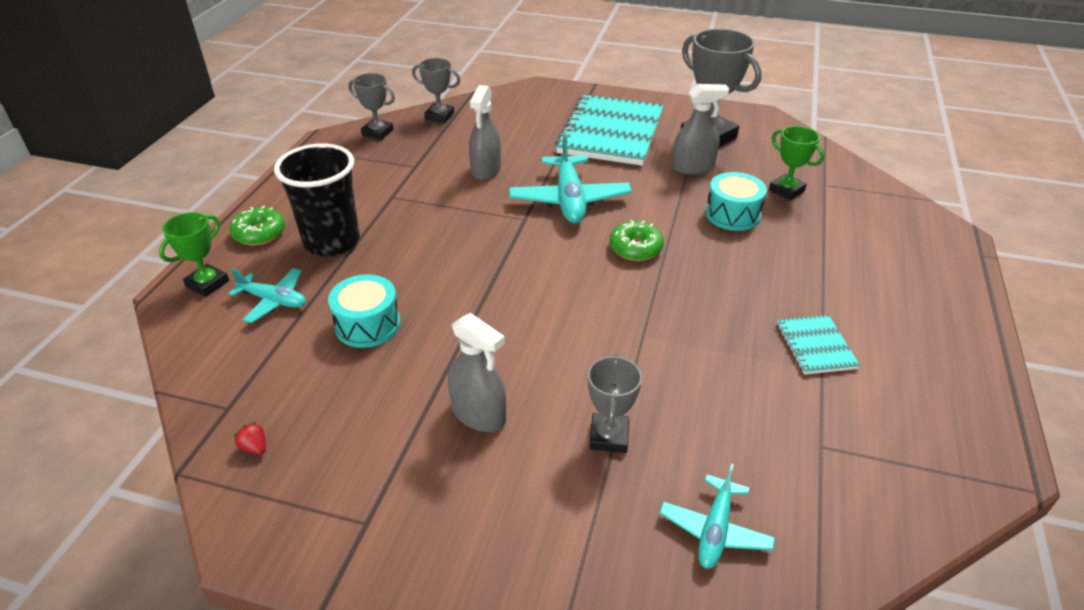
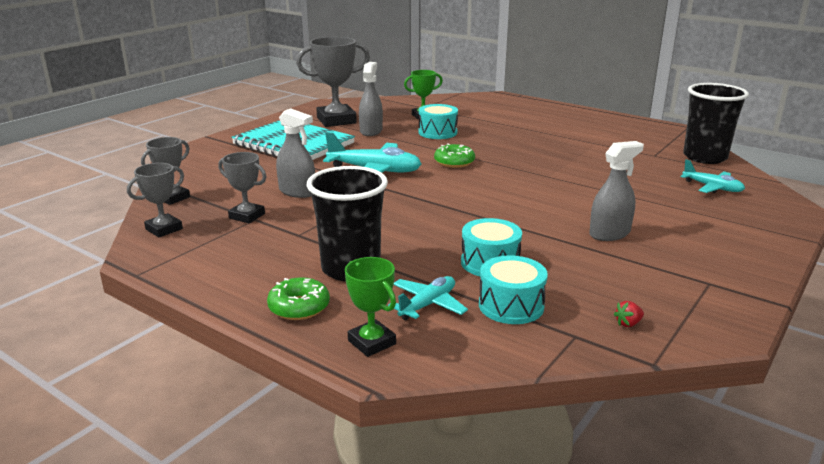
camera: 70 degrees left, 15 degrees down
grey trophy [588,354,642,453] -> grey trophy moved to [218,152,266,223]
turquoise notebook [777,315,860,375] -> none
none -> turquoise drum [479,255,548,324]
none -> black cup [683,83,749,164]

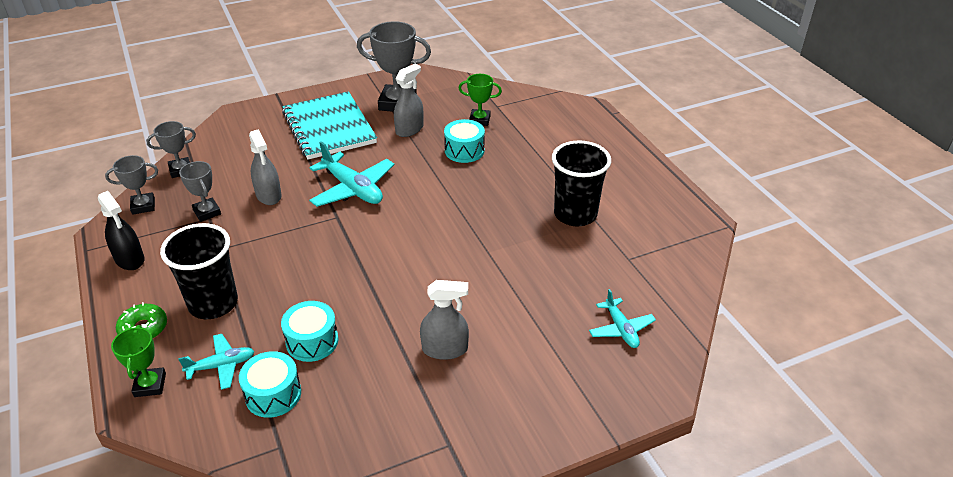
camera: 30 degrees right, 15 degrees up
green donut [434,143,475,168] -> none
red strawberry [614,301,644,327] -> none
black cup [683,83,749,164] -> black cup moved to [552,140,611,227]
none -> black spray bottle [98,191,145,270]

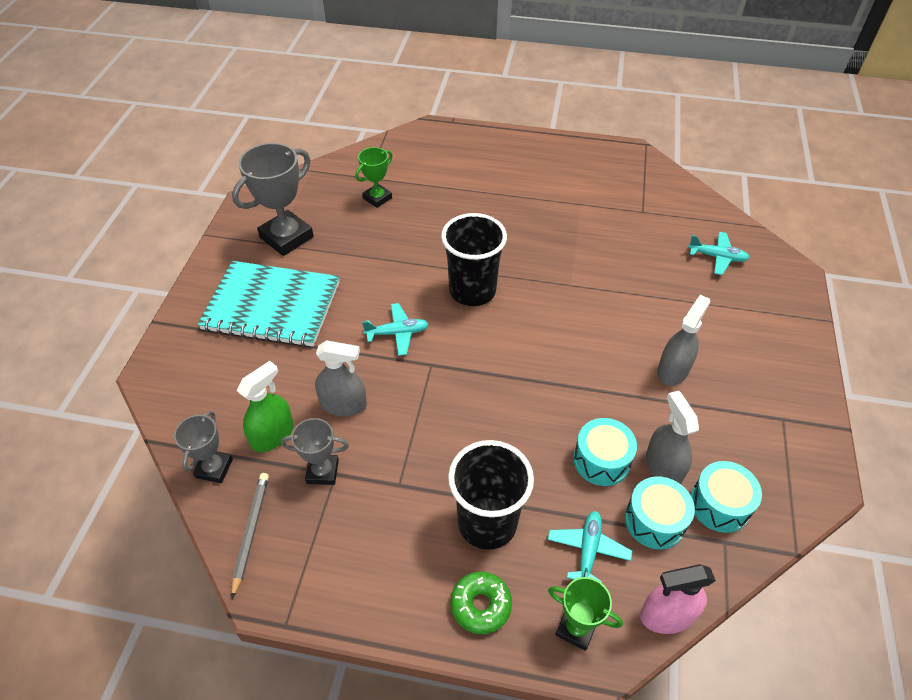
camera: 55 degrees left, 10 degrees up
black spray bottle [98,191,145,270] -> none
grey trophy [105,155,158,215] -> grey pencil [231,473,269,599]
turquoise plane [309,141,395,207] -> turquoise plane [362,303,429,356], size x0.59
grey spray bottle [394,64,424,137] -> grey spray bottle moved to [646,391,699,484]
turquoise drum [444,119,485,163] -> turquoise drum moved to [690,461,762,533]
black cup [552,140,611,227] -> black cup moved to [441,213,507,306]
none -> green spray bottle [237,361,294,452]
none -> pink spray bottle [640,564,716,634]

